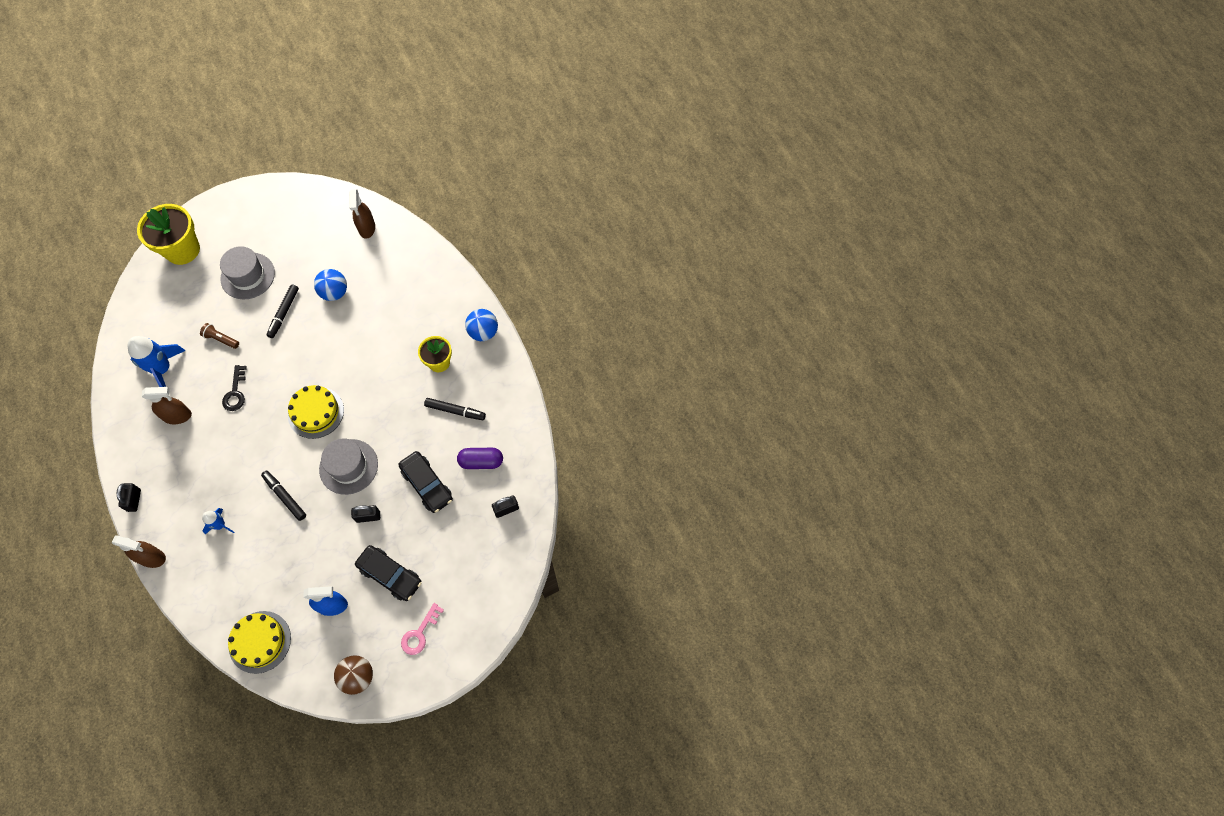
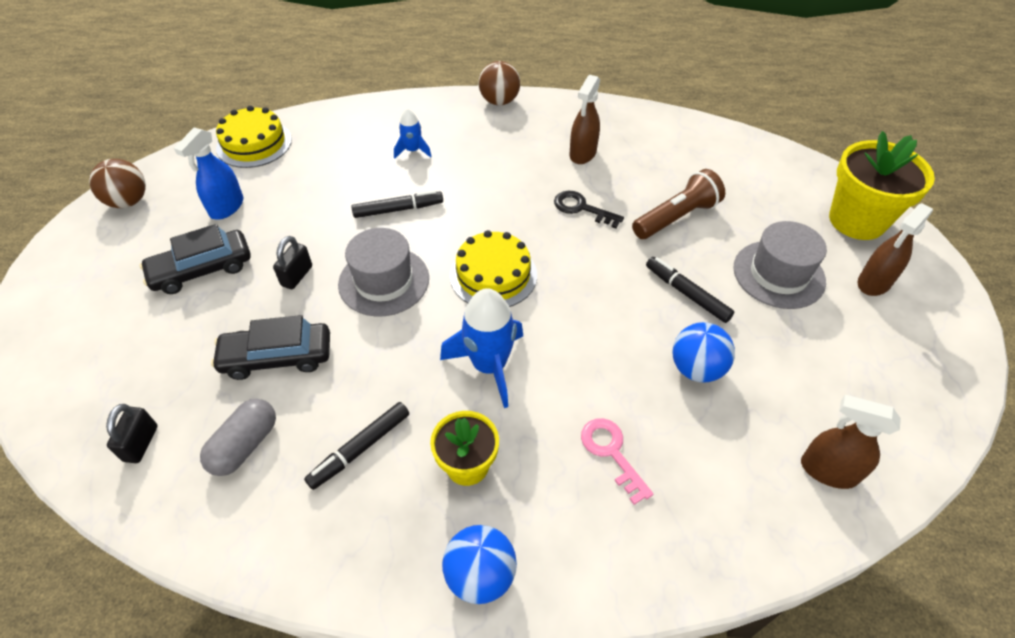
camera: 120 degrees right, 15 degrees down
brown spray bottle [112,536,166,568] -> brown spray bottle moved to [858,203,933,296]
black padlock [117,483,141,512] -> brown ball [478,61,520,105]
blue rocket [128,336,186,387] -> blue rocket moved to [440,288,523,408]
brown flashlight [200,323,239,349] -> brown flashlight [632,169,725,239], size x1.70
pink key [401,603,444,655] -> pink key moved to [581,418,653,505]
purple capsule [457,448,503,469] -> grey capsule [200,399,276,476]

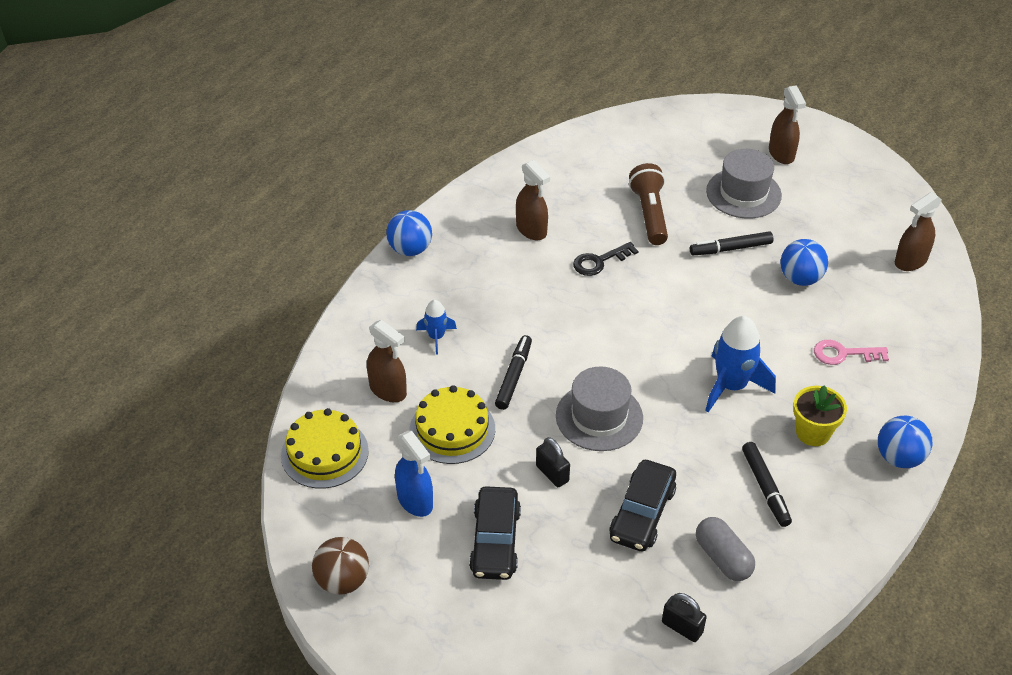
camera: 60 degrees left, 5 degrees down
yellow cake [450,230,537,307] -> yellow cake moved to [410,385,495,464]
brown ball [478,61,520,105] -> blue ball [386,210,432,256]
yellow flower pot [829,131,935,240] -> none
none -> brown spray bottle [367,320,407,402]

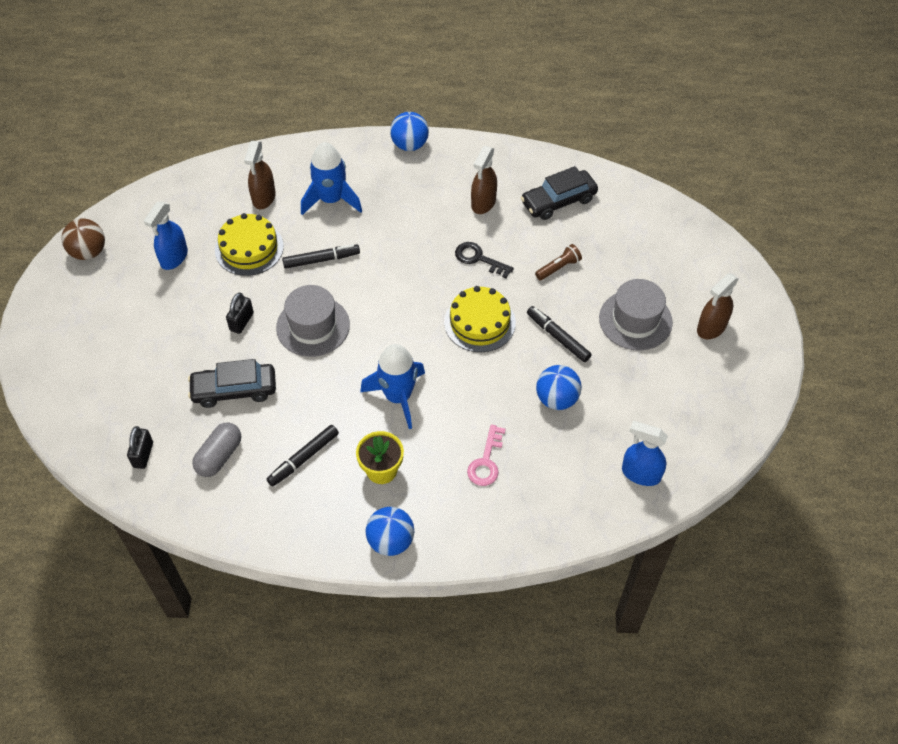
camera: 60 degrees right, 10 degrees up
yellow cake [281,408,369,489] -> yellow cake moved to [444,286,516,352]
blue rocket [416,300,457,354] -> blue rocket [301,142,362,215], size x1.83
black car [469,486,521,580] -> black car moved to [521,166,598,220]
brown flashlight [629,163,668,245] -> brown flashlight [535,244,582,280], size x0.59
pink key [814,340,889,365] -> pink key turned 135 degrees counterclockwise [467,425,506,486]
brown spray bottle [895,192,942,271] -> blue spray bottle [622,421,668,486]

